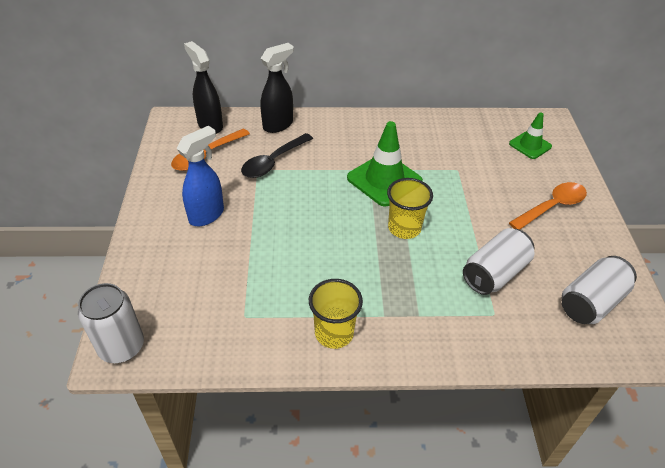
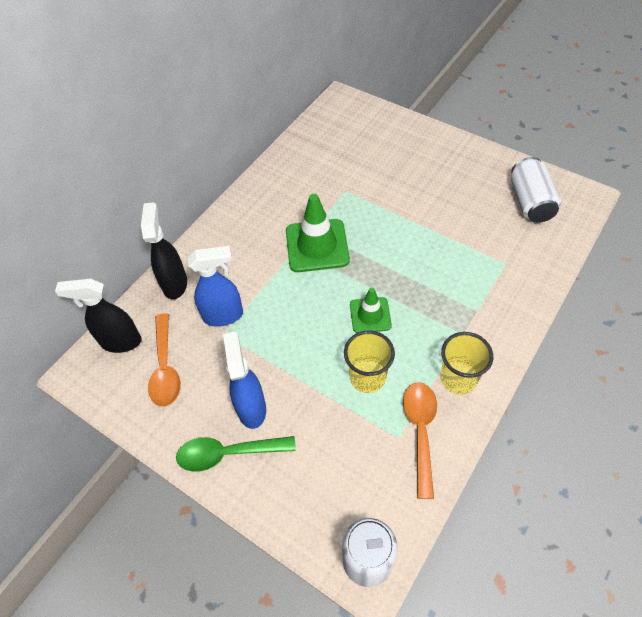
camera: 50 degrees left, 10 degrees up
black spoon [241,133,313,178] -> blue spray bottle [188,246,243,327]
yellow cup [387,178,433,239] -> yellow cup moved to [344,331,395,393]
white can [463,228,535,295] -> none
green traffic cone [509,112,552,159] -> green traffic cone moved to [350,287,392,333]
orange spoon [509,182,587,229] -> orange spoon moved to [403,382,437,499]
none -> green spoon [176,436,296,472]

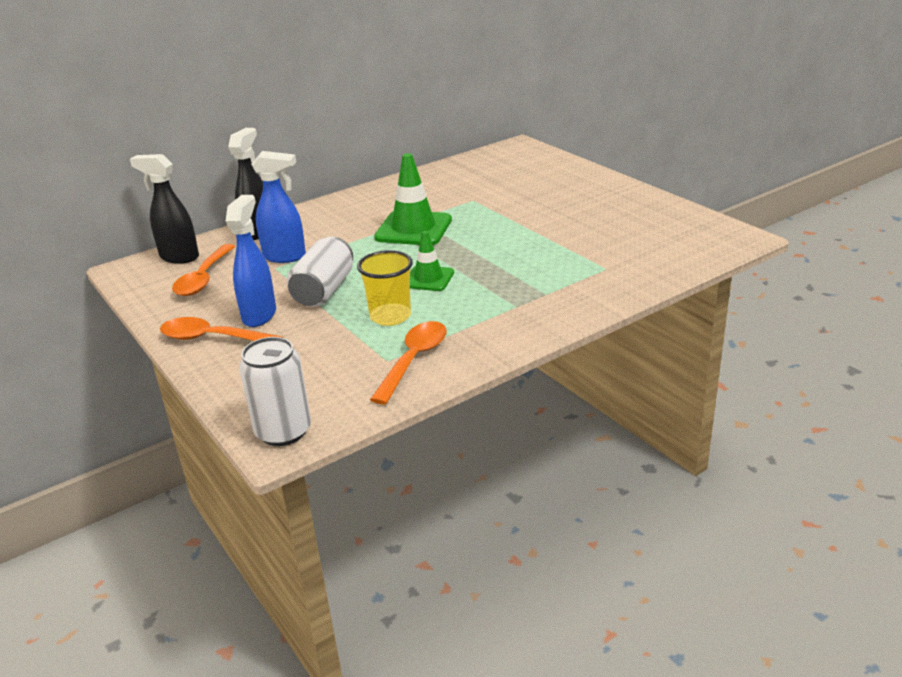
camera: 20 degrees right, 25 degrees down
green spoon [176,436,296,472] -> orange spoon [160,317,283,341]
yellow cup [440,332,493,395] -> none
white can [511,157,561,223] -> white can moved to [287,237,353,306]

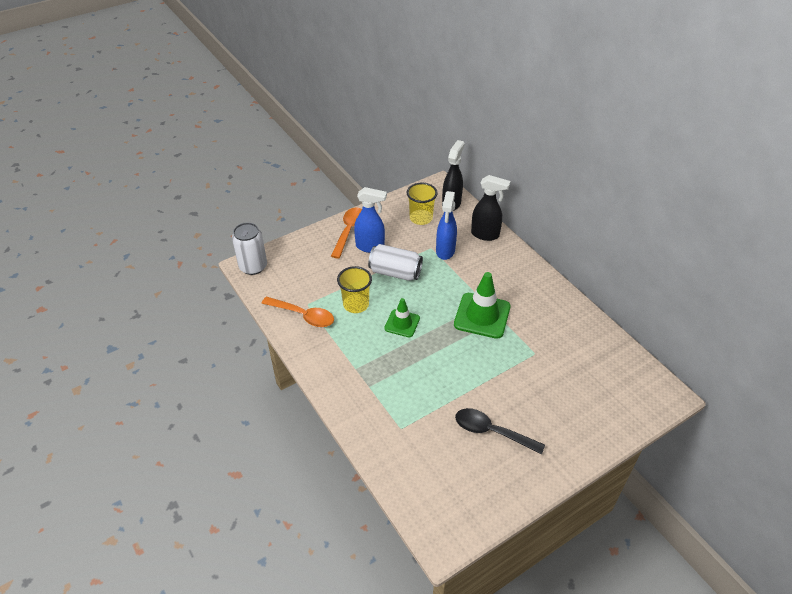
camera: 90 degrees right, 15 degrees up
orange spoon [172,244,236,296] -> yellow cup [407,183,438,225]
none -> black spoon [455,408,545,455]

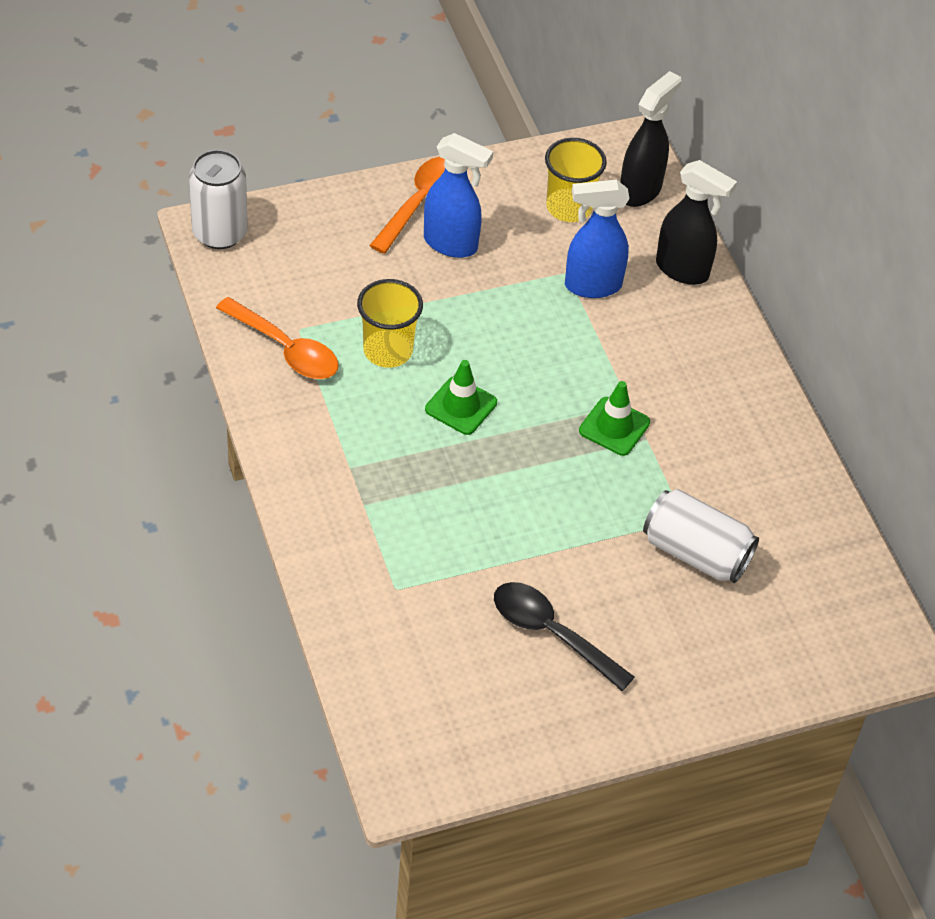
camera: 10 degrees right, 5 degrees up
white can [368,244,423,281] -> white can moved to [643,489,759,583]
blue spray bottle [436,191,457,260] -> blue spray bottle turned 60 degrees clockwise [565,180,630,298]
green traffic cone [454,272,511,339] -> green traffic cone [579,381,650,456], size x0.60

